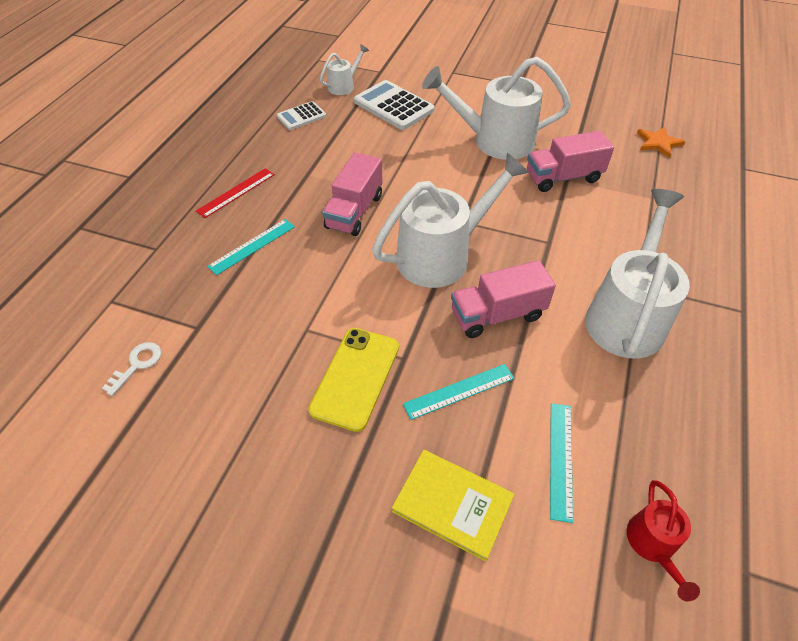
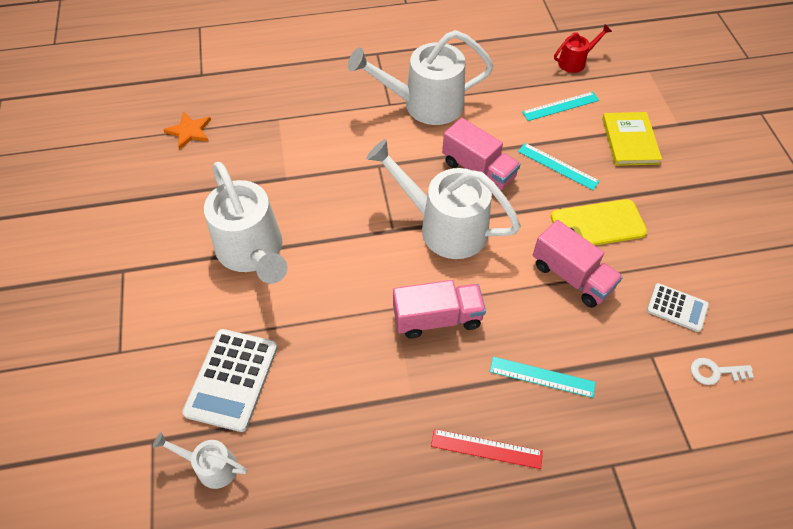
camera: 120 degrees left, 5 degrees up
white calculator [277,101,326,130] -> white calculator moved to [647,283,709,332]
pink truck [527,131,614,192] -> pink truck moved to [533,220,623,308]

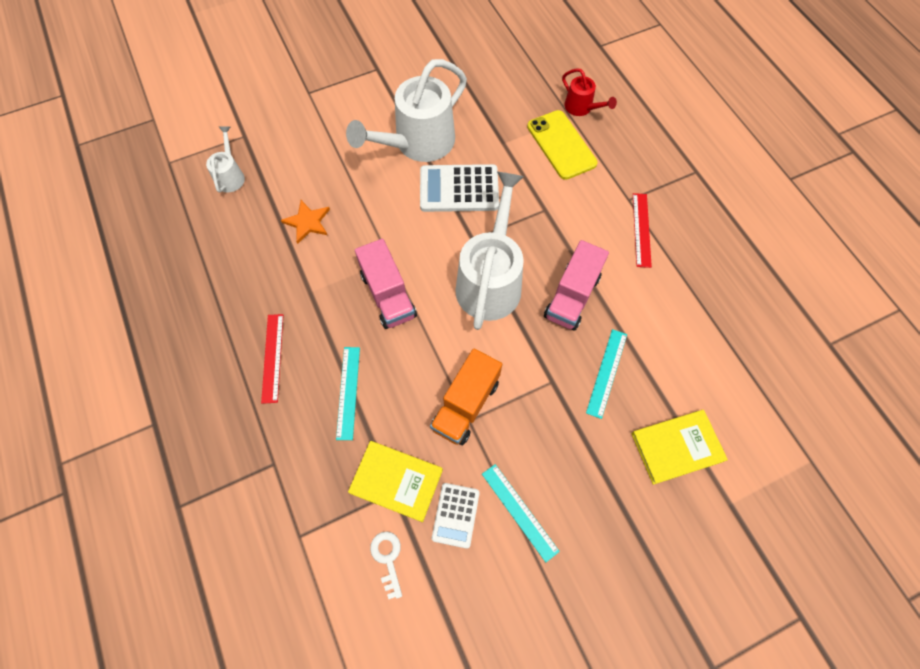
camera: 75 degrees right, 10 degrees up
orange star [164,112,211,150] -> orange star moved to [281,200,330,244]
white calculator [182,329,278,432] -> white calculator moved to [420,164,499,212]
white watering can [348,30,493,125] -> red ruler [633,193,652,268]
turquoise ruler [522,92,599,121] -> turquoise ruler moved to [482,464,560,562]
pink truck [533,220,623,308] -> orange truck [430,348,502,445]
yellow phone [551,199,647,245] -> yellow phone moved to [527,110,598,180]
red watering can [554,24,612,73] -> red watering can moved to [562,68,617,116]
none -> yellow book [348,441,443,522]

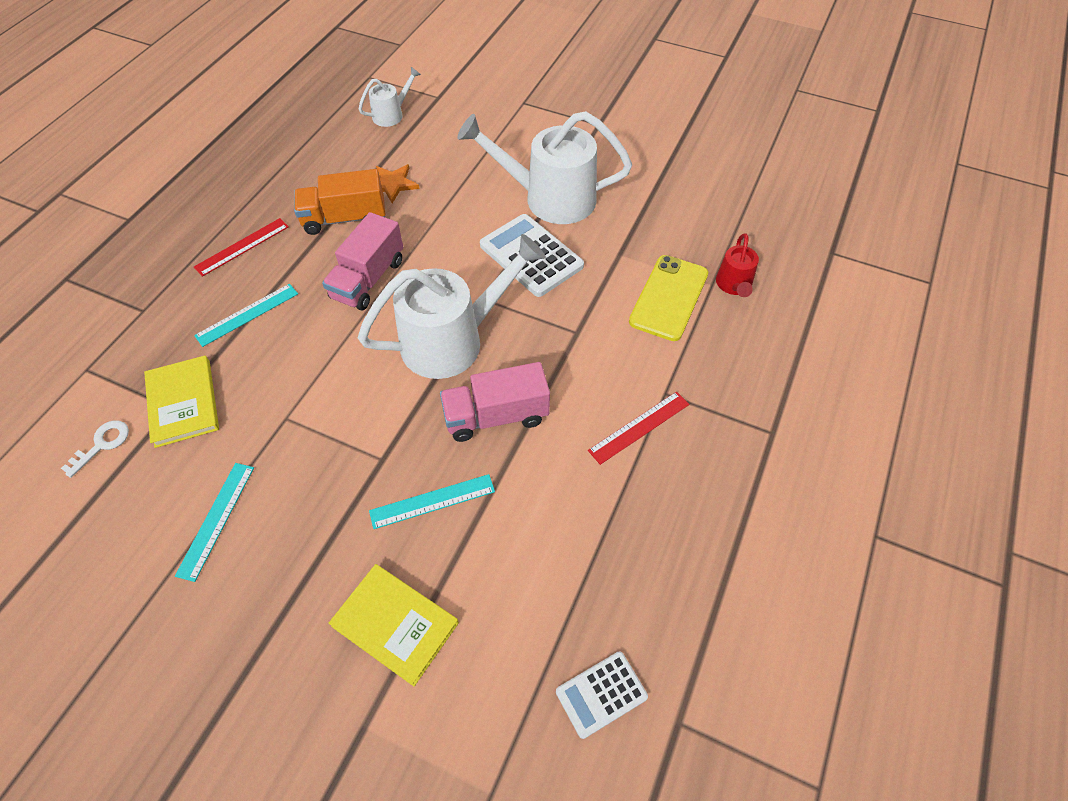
camera: 50 degrees right, 10 degrees down
orange truck [430,348,502,445] -> orange truck moved to [294,169,385,235]
white calculator [432,483,480,549] -> white calculator moved to [556,651,648,739]

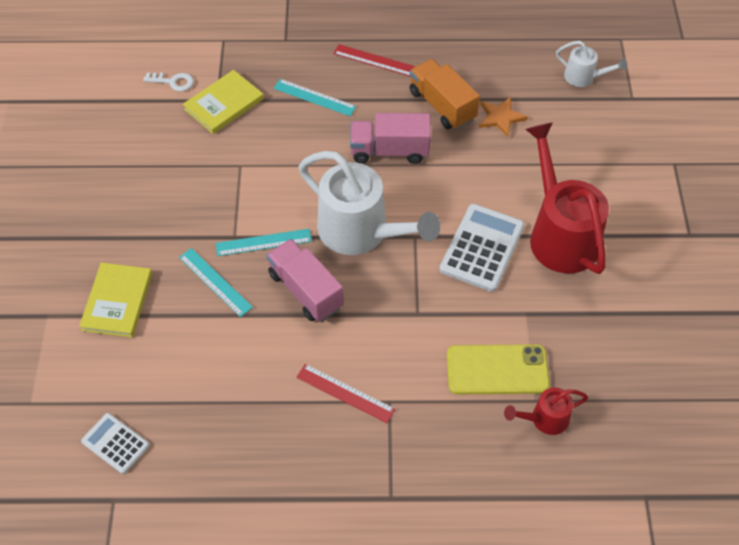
camera: 65 degrees right, 0 degrees up
turquoise ruler [175,463,254,582] -> turquoise ruler moved to [216,229,312,256]
white watering can [457,111,632,224] -> red watering can [525,122,609,274]

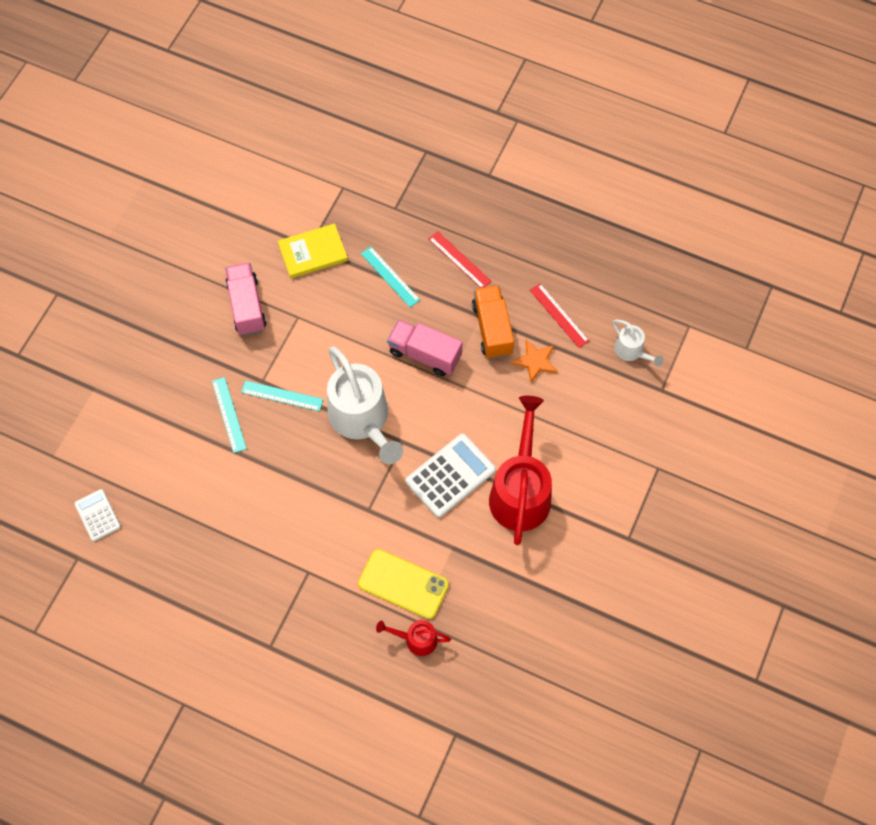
camera: 25 degrees right, 10 degrees up
yellow book [79,263,152,337] -> none
white key [143,73,194,92] -> none
pink truck [267,239,344,322] -> pink truck moved to [225,262,267,335]
red ruler [296,364,395,423] -> red ruler moved to [530,283,589,348]

